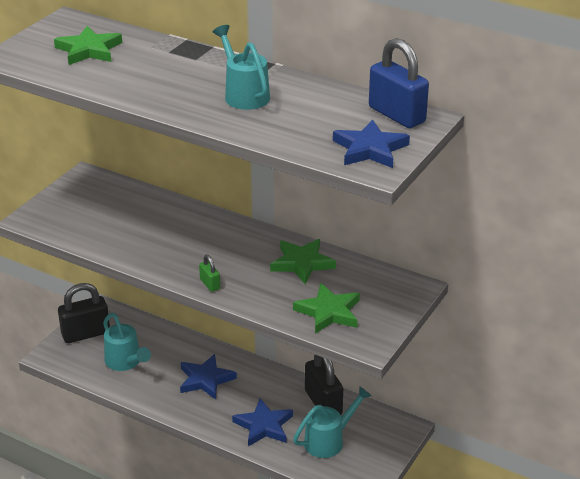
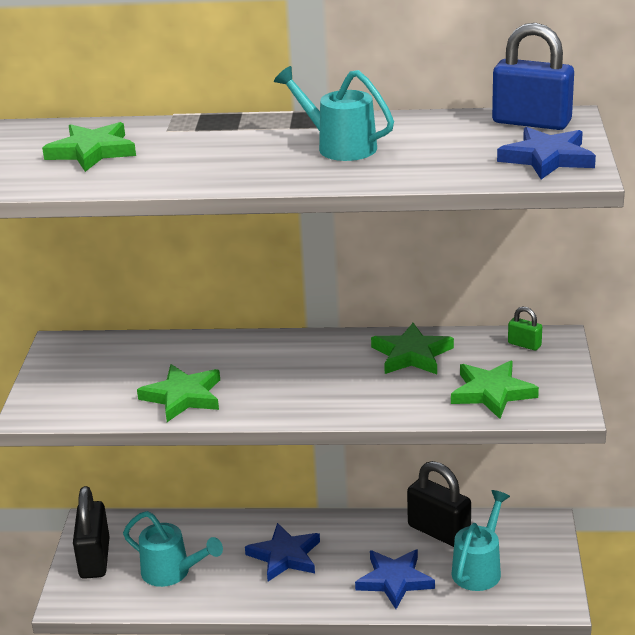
camera: 25 degrees left, 5 degrees down
black padlock [58,283,110,343] -> black padlock turned 45 degrees counterclockwise [73,486,110,579]
green padlock [199,254,220,292] -> green padlock moved to [508,307,542,351]
none -> green star [137,364,220,422]

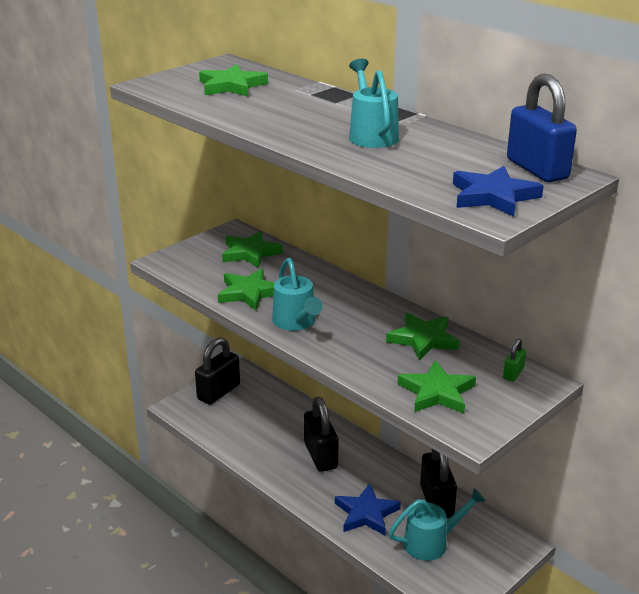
camera: 40 degrees right, 0 degrees up
turquoise watering can [123,511,223,587] -> turquoise watering can moved to [272,258,323,331]
blue star [245,523,320,582] -> black padlock [304,397,338,472]
green padlock [508,307,542,351] -> green padlock turned 45 degrees clockwise [503,339,526,381]
none -> green star [222,231,283,268]

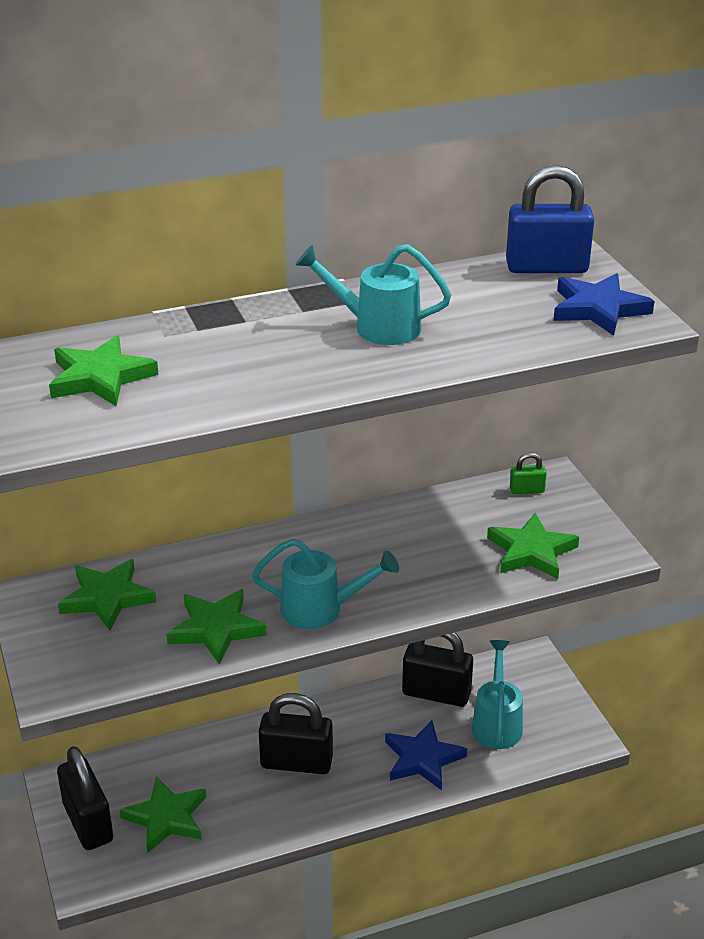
camera: 65 degrees left, 5 degrees up
green star [386,313,460,361] -> green star moved to [120,776,206,853]
green padlock [503,339,526,381] -> green padlock turned 60 degrees counterclockwise [510,453,547,494]

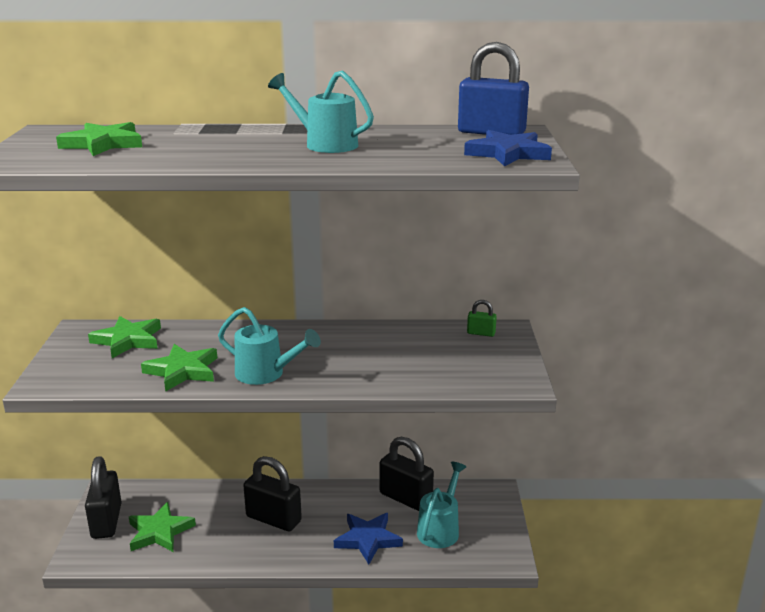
camera: 20 degrees right, 10 degrees down
green star [487,513,579,579] -> none

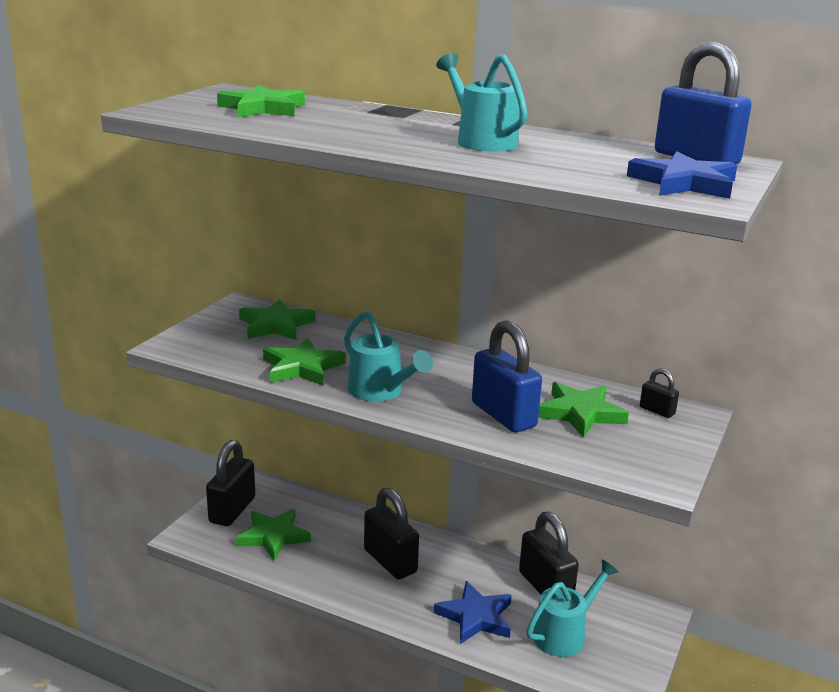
camera: 25 degrees right, 0 degrees up
green padlock [467,300,497,337] -> black padlock [640,368,679,418]
none -> blue padlock [472,320,542,432]
none -> green star [538,382,629,437]

